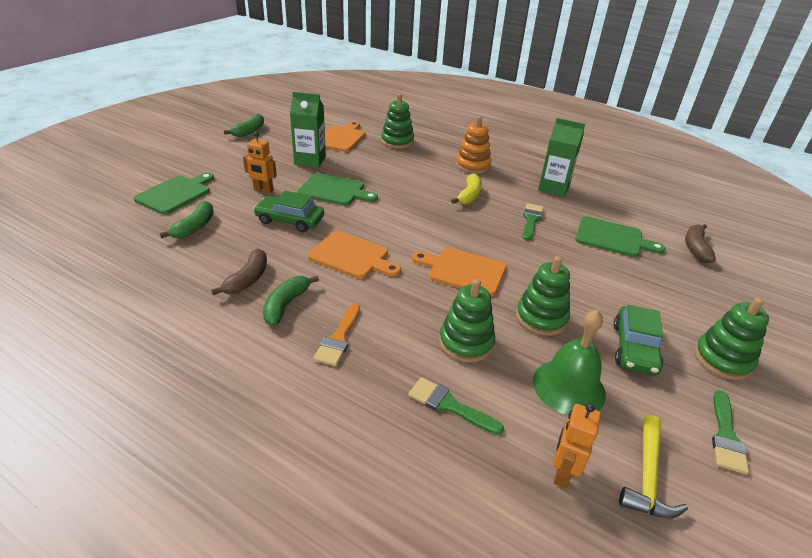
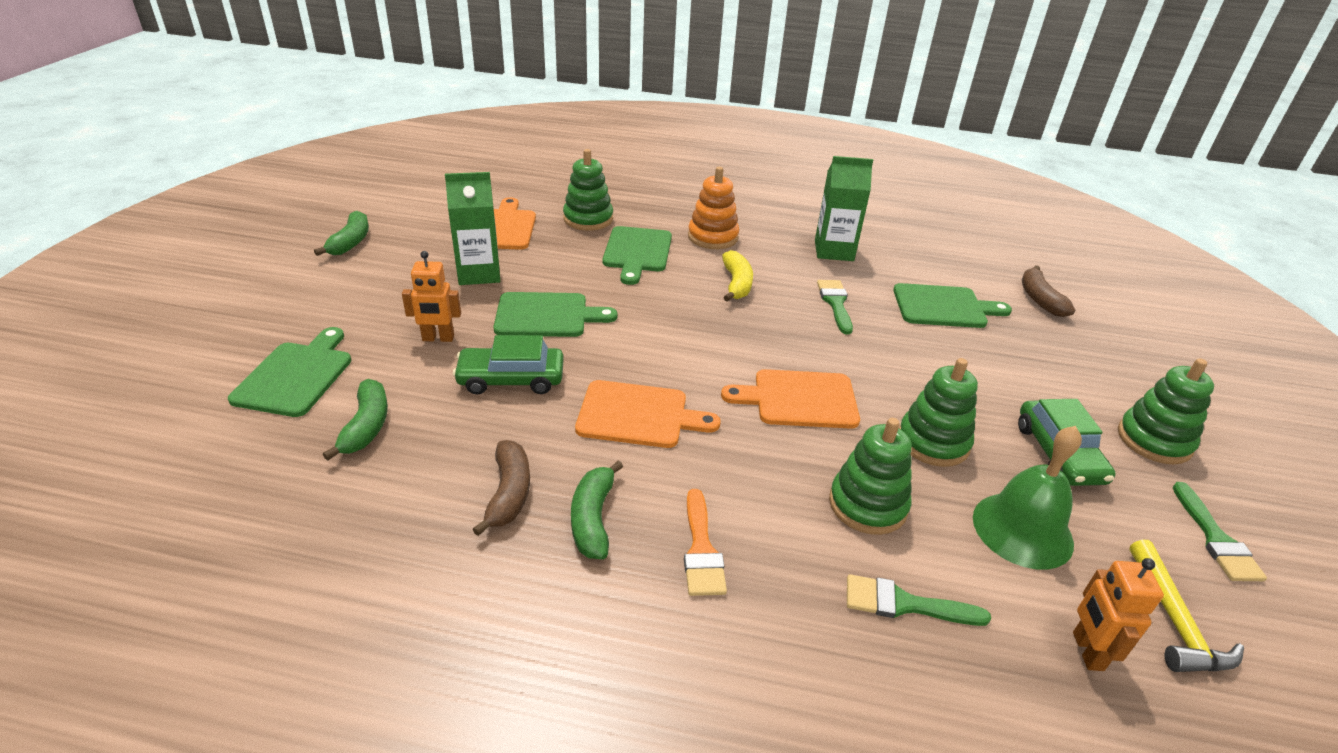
camera: 20 degrees left, 0 degrees up
none -> green cutting board [603,226,672,285]

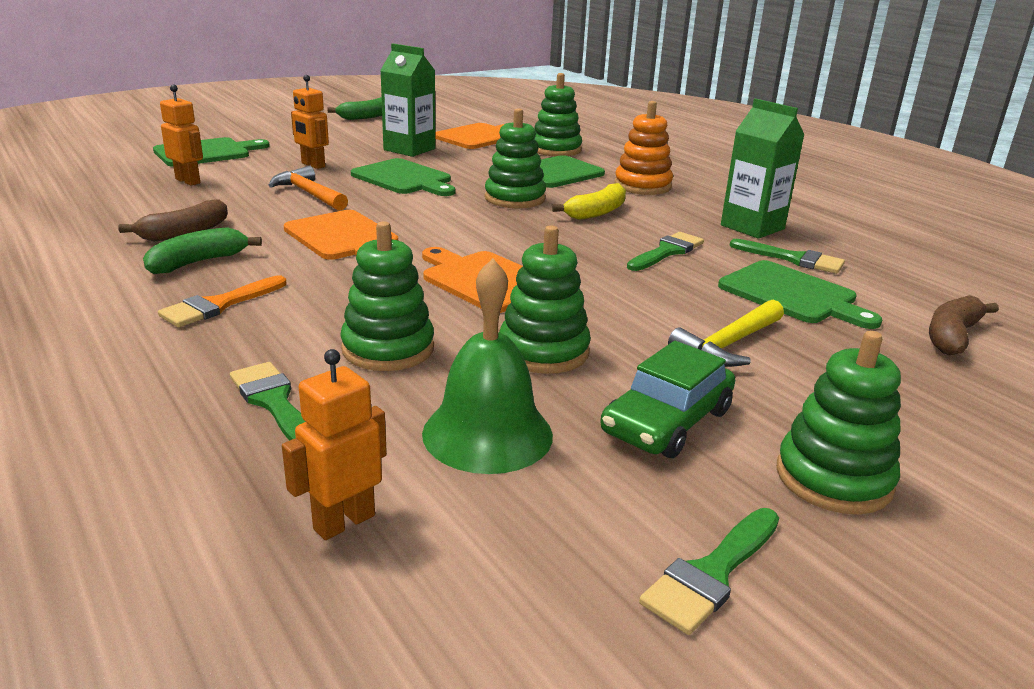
camera: 45 degrees right, 10 degrees down
green banana [322,379,388,461] -> orange robot [160,85,203,186]
green car [453,335,564,394] -> orange hammer [268,166,348,211]
yellow hammer [1129,540,1244,672] -> yellow hammer moved to [668,300,784,367]
none -> green stacking toy [485,108,546,208]
none -> green brush [730,239,845,274]

